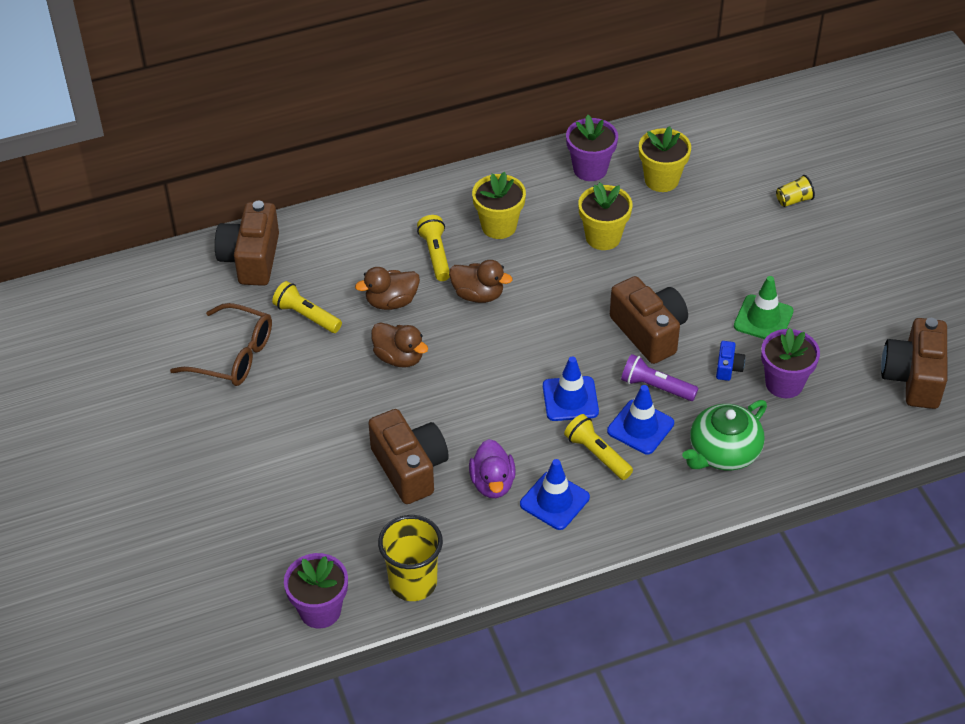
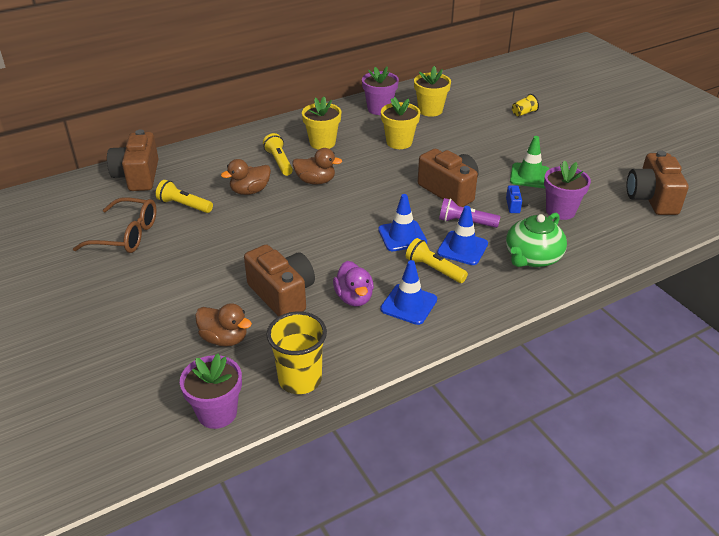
camera: 10 degrees left, 10 degrees down
brown duck [371,322,428,367] -> brown duck moved to [195,303,252,346]

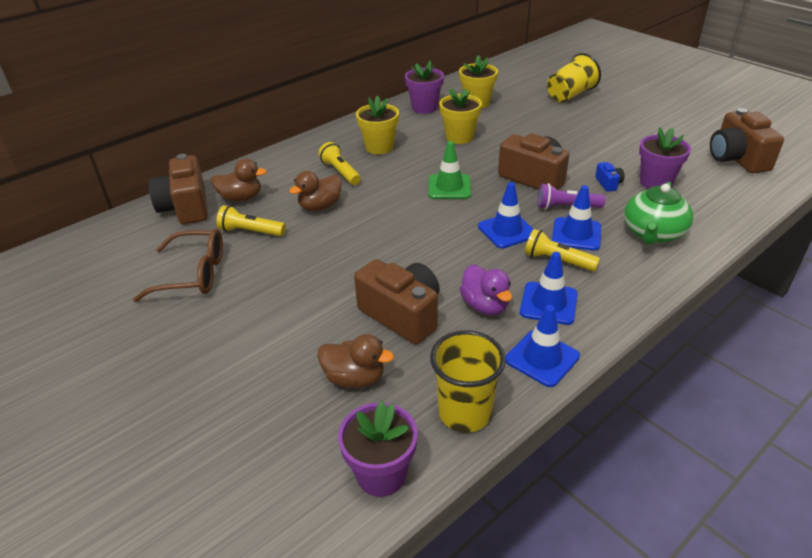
camera: 10 degrees left, 0 degrees up
brown duck [293,148,342,185] -> brown duck moved to [211,159,267,202]
green traffic cone [510,136,549,188] -> green traffic cone moved to [429,141,471,199]
yellow cup [512,94,539,117] -> yellow cup [547,53,601,103], size x1.99
none -> blue traffic cone [506,305,580,387]

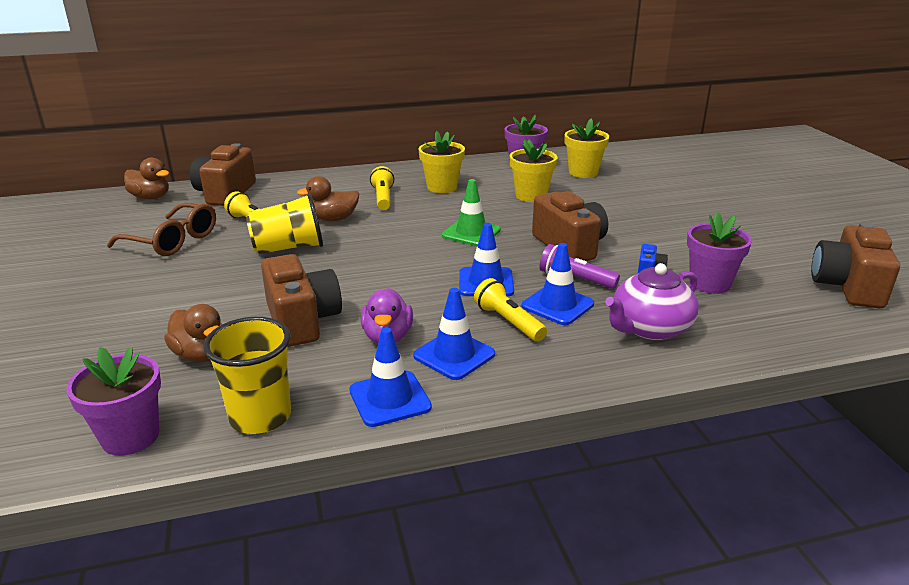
camera: 25 degrees right, 10 degrees down
brown duck [211,159,267,202] -> brown duck moved to [124,157,169,200]
yellow cup [547,53,601,103] -> yellow cup moved to [246,193,323,254]
green teapot [624,182,693,245] -> purple teapot [605,263,699,340]

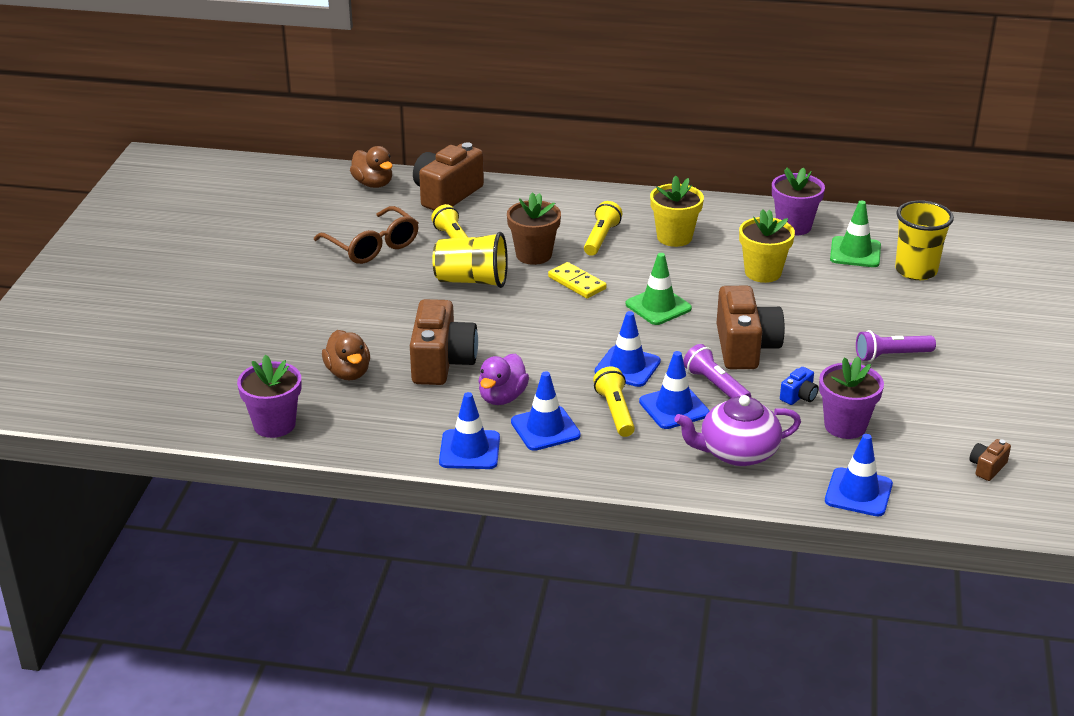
camera: 25 degrees right, 5 degrees up
yellow cup [203,317,291,434] -> yellow cup moved to [895,200,954,280]
brown duck [297,176,360,221] -> brown flower pot [507,192,561,265]
yellow flower pot [565,119,609,178] -> green traffic cone [830,200,881,267]
brown camera [811,222,900,308] -> brown camera [969,439,1011,481], size x0.45
none -> yellow domino [548,262,607,298]
none -> blue traffic cone [825,434,893,516]
none -> purple flashlight [856,330,936,362]

